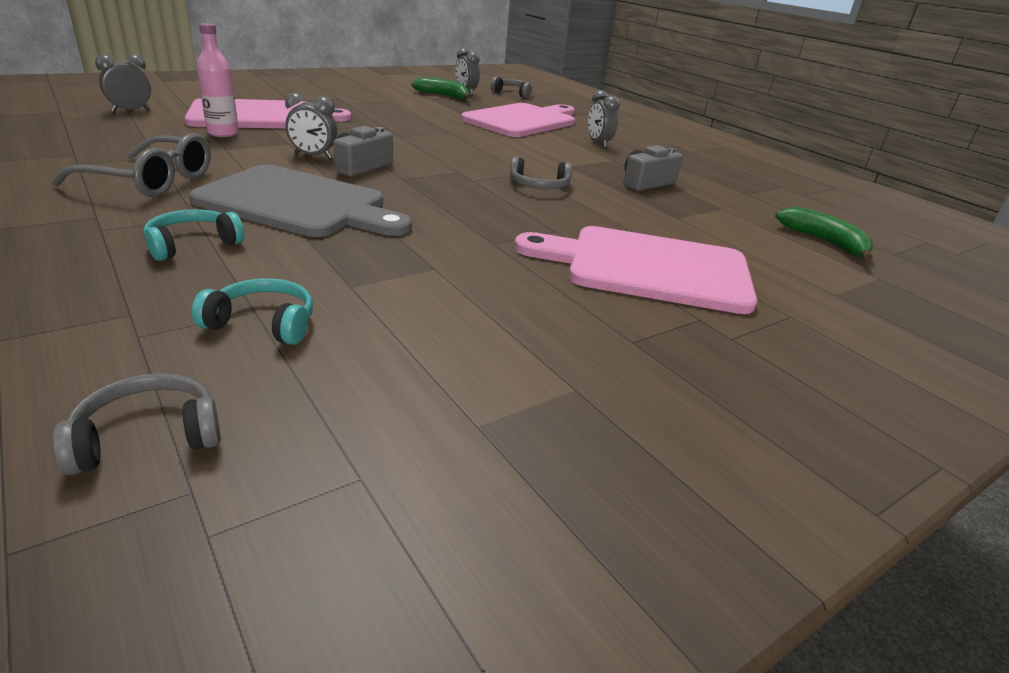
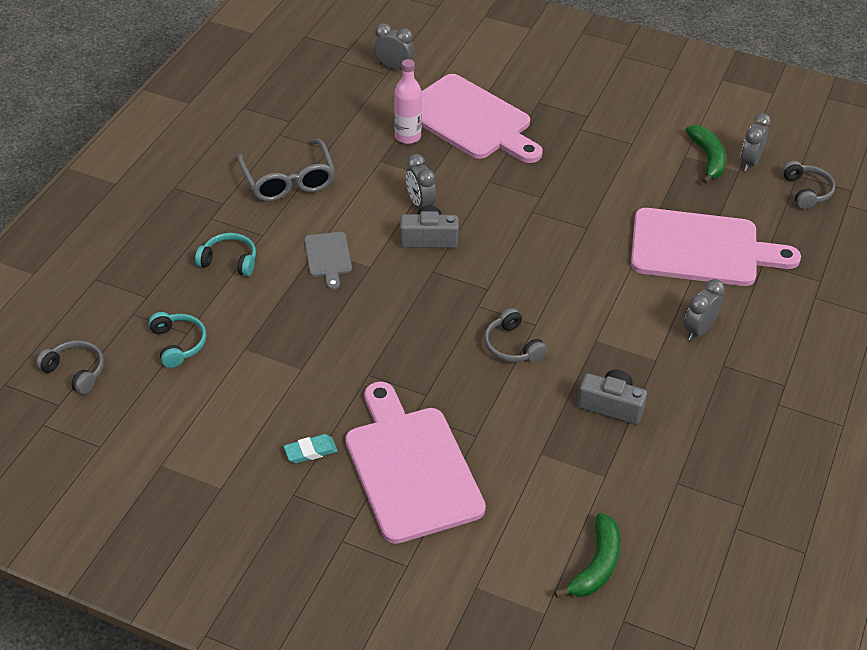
camera: 60 degrees right, 15 degrees up
grey cutting board [189,165,412,237] -> grey cutting board [304,232,352,290], size x0.46
none -> turquoise eraser [284,434,338,463]

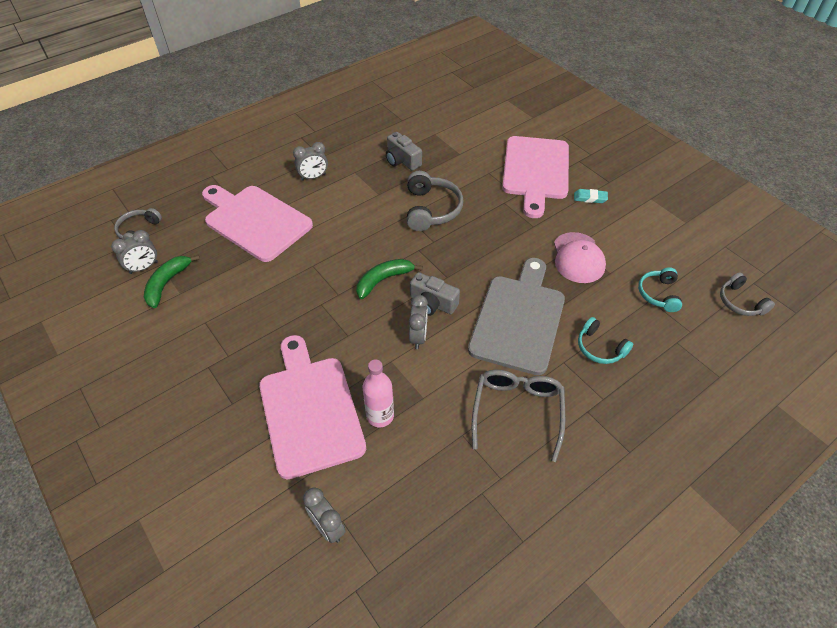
camera: 150 degrees left, 5 degrees up
grey cutting board [304,232,352,290] -> grey cutting board [468,258,565,375], size x2.16
grey headphones [484,308,547,362] -> grey headphones [407,171,464,231], size x1.58
green banana [554,513,621,598] -> green banana moved to [356,259,423,299]
none -> pink cap [554,232,606,283]

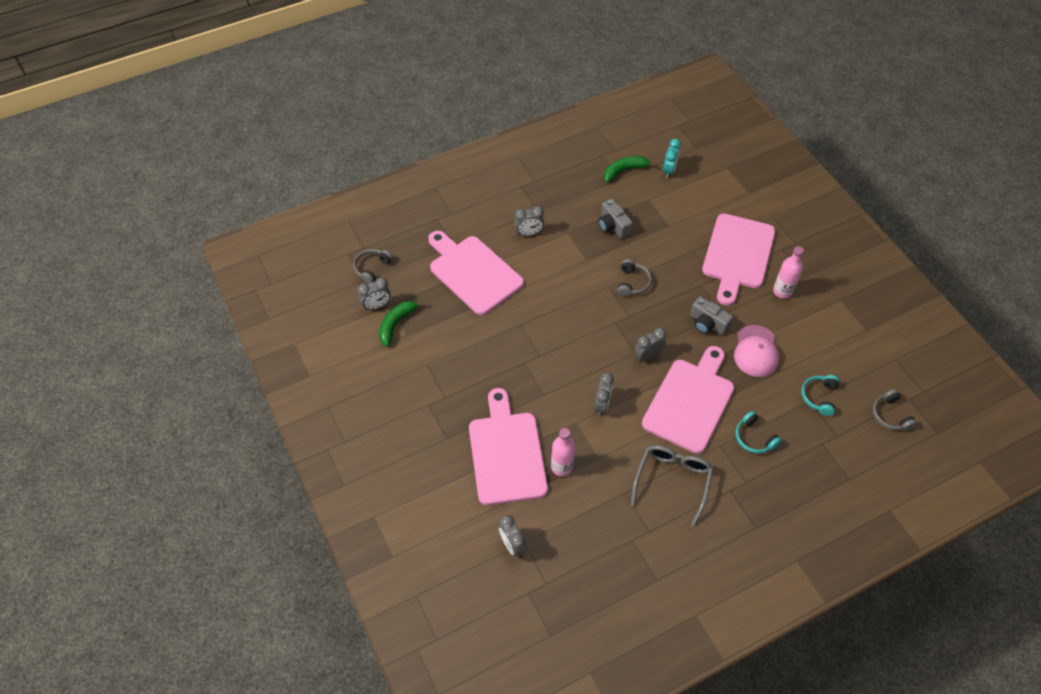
camera: 10 degrees right, 5 degrees up
green banana [356,259,423,299] -> green banana moved to [604,156,657,182]
grey headphones [407,171,464,231] -> grey headphones [617,259,652,296], size x0.63
grey camera [410,272,460,316] -> grey camera moved to [690,296,733,335]
grey cutting board [468,258,565,375] -> pink cutting board [642,346,734,454]
turquoise eraser [574,189,608,203] -> pink bottle [773,246,804,299]
none -> grey clock [634,328,667,362]
none -> turquoise clock [663,139,681,178]

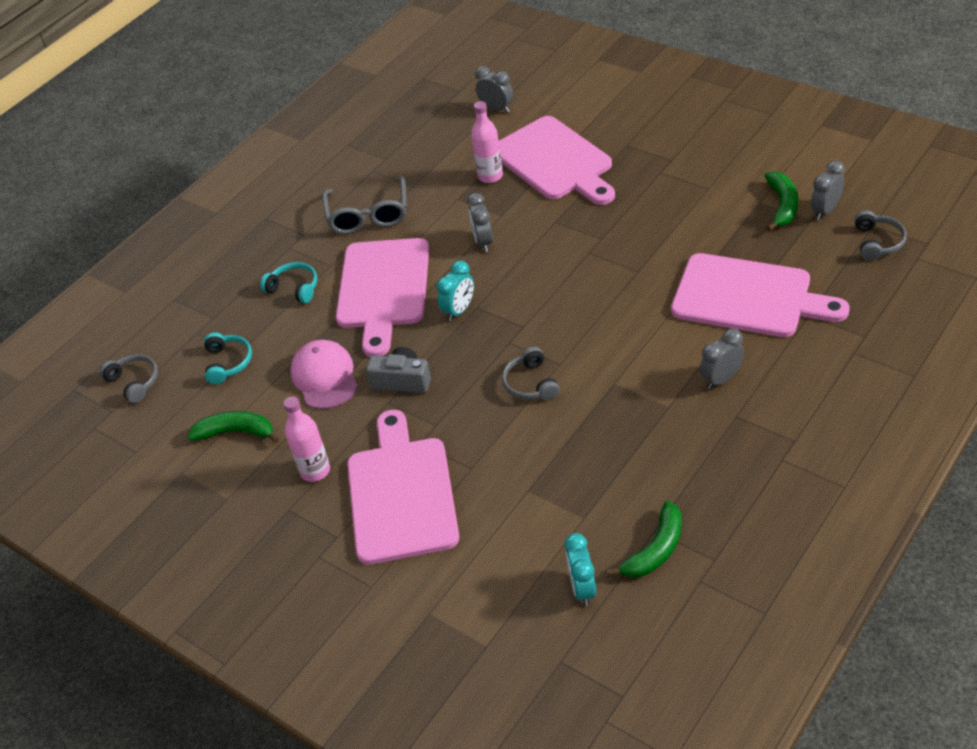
camera: 160 degrees right, 10 degrees down
grey camera [598,199,633,238] -> none
grey clock [634,328,667,362] -> turquoise clock [437,260,474,321]
none -> green banana [187,411,279,443]

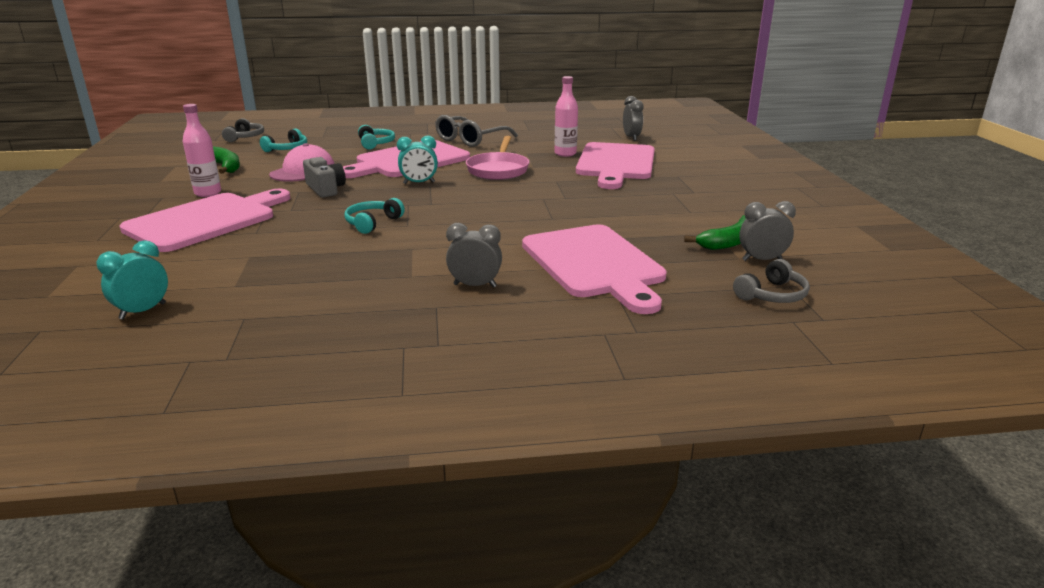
camera: 40 degrees right, 20 degrees down
grey clock [467,193,493,252] -> pink pan [466,136,529,180]
grey headphones [502,347,560,400] -> turquoise headphones [344,198,405,234]
green banana [606,501,682,578] -> none

